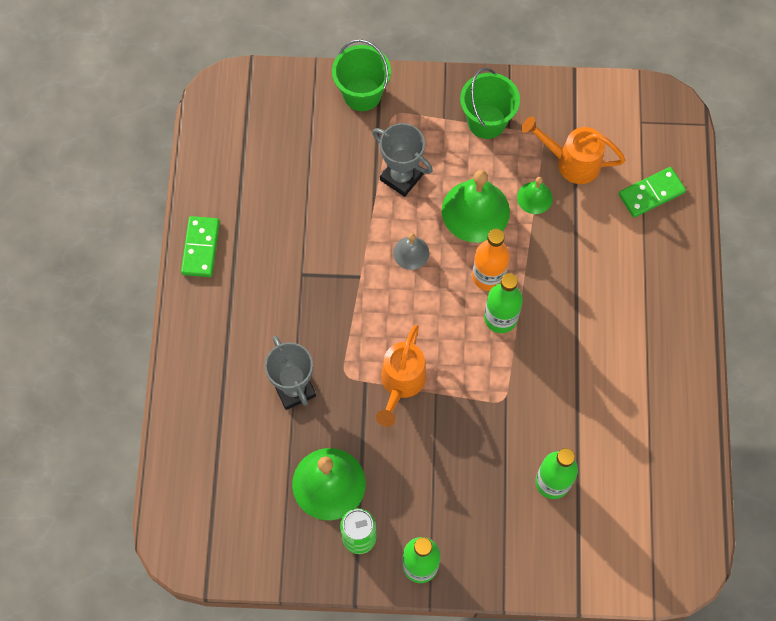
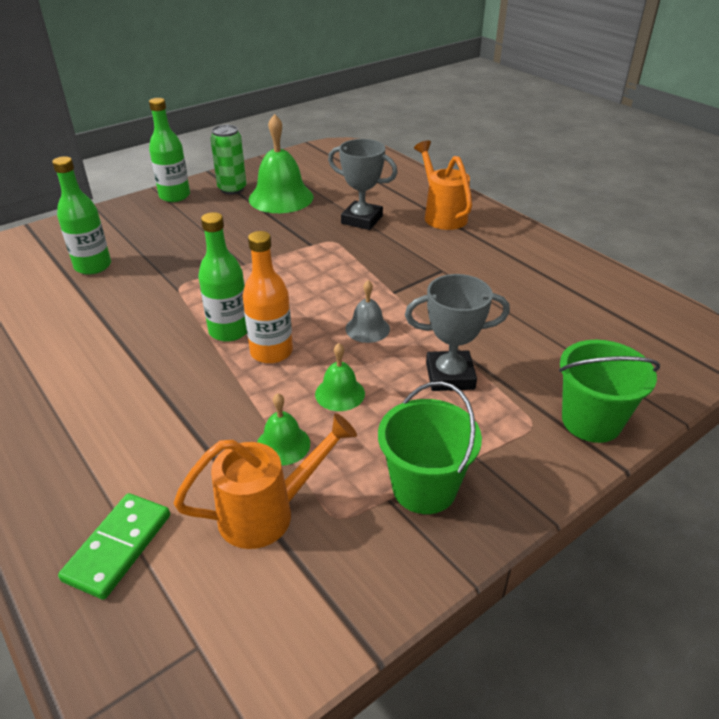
camera: 140 degrees right, 30 degrees down
green domino [181,216,220,277] -> none
orange watering can [376,325,426,427] -> orange watering can moved to [414,140,472,230]
green bell [442,170,510,243] -> green bell [315,343,365,411], size x0.52

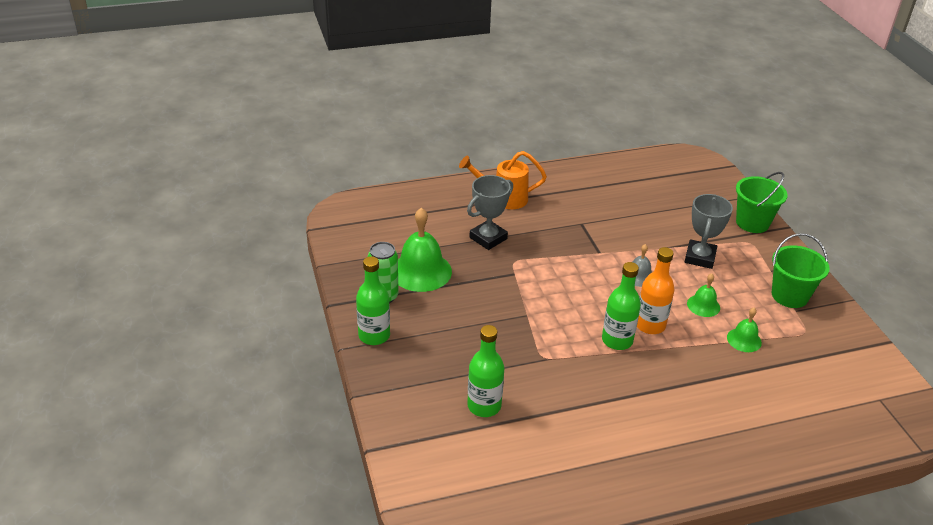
camera: 70 degrees left, 0 degrees up
green domino [58,493,170,600] -> none
orange watering can [174,413,357,549] -> none

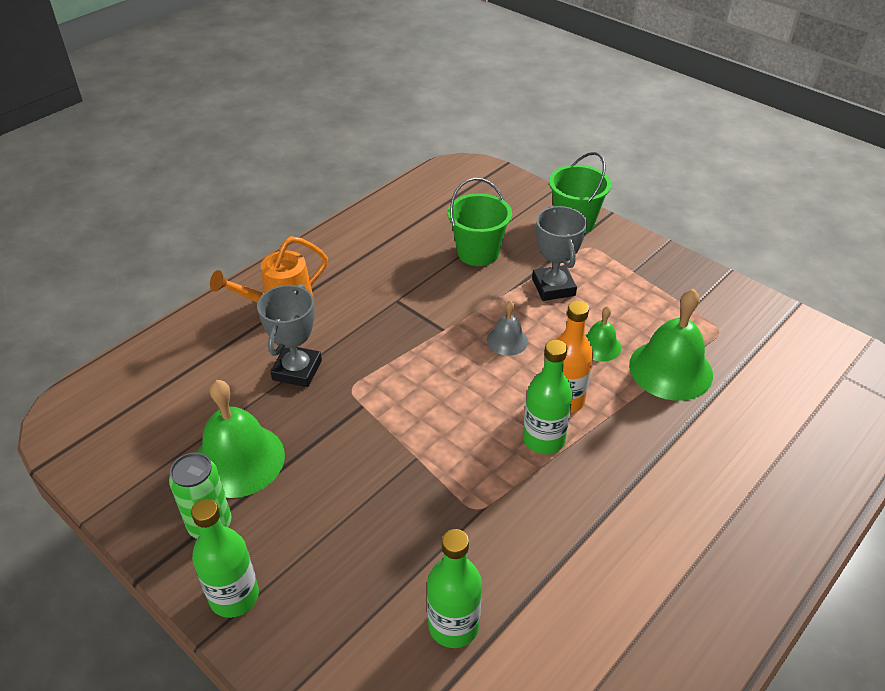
camera: 30 degrees left, 5 degrees up
green bell [727,308,762,352] -> green bell [629,289,713,401], size x1.91
green bucket [772,233,830,308] -> green bucket moved to [448,178,512,266]

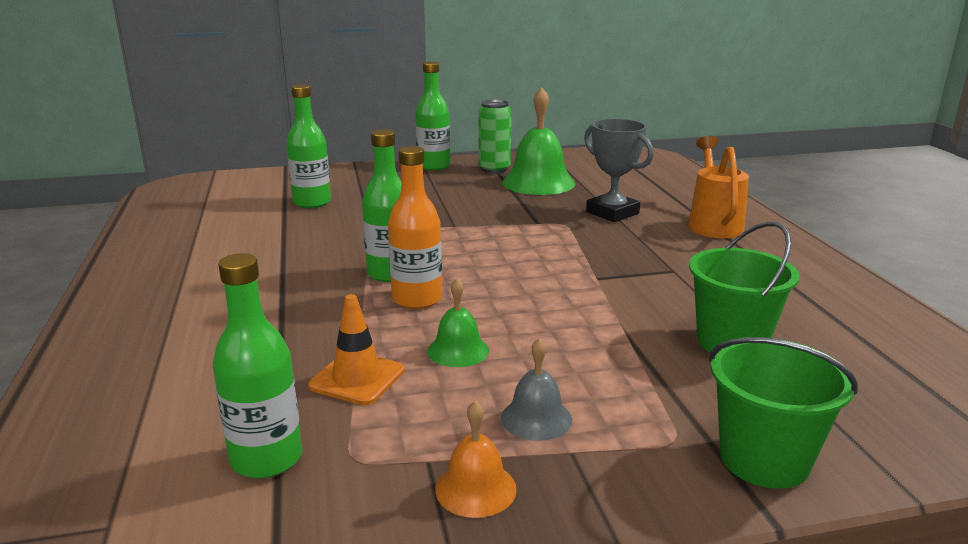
camera: 125 degrees right, 20 degrees down
grey bell [487,300,528,356] -> grey bell moved to [501,338,572,441]
grey trophy [532,206,587,301] -> none
green bell [629,289,713,401] -> orange traffic cone [308,294,405,405]
none -> green bottle [213,253,302,478]
none -> orange bell [435,400,517,518]

